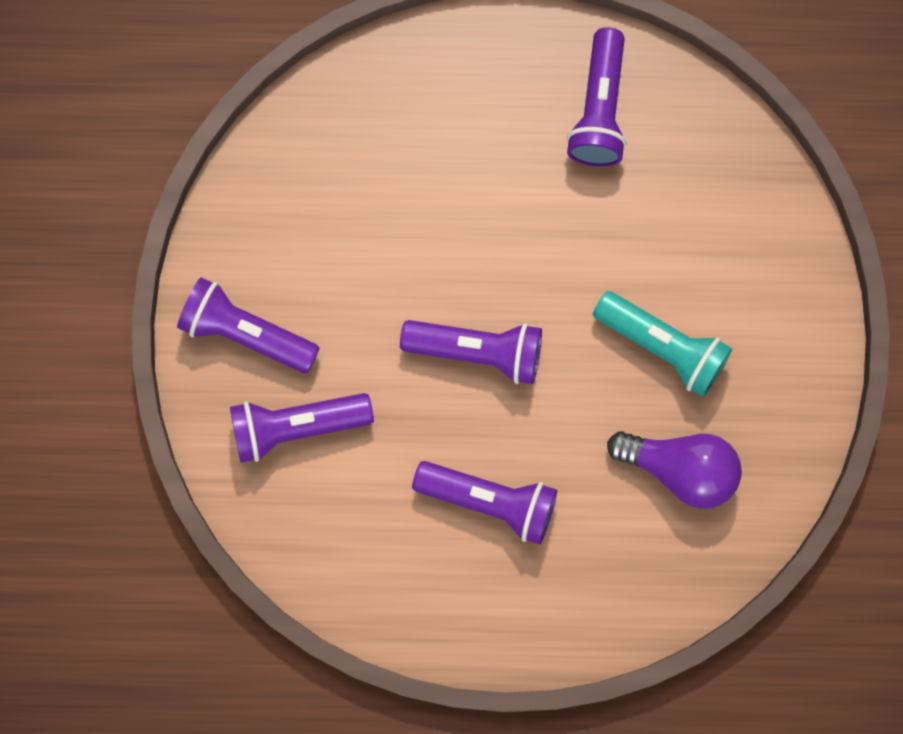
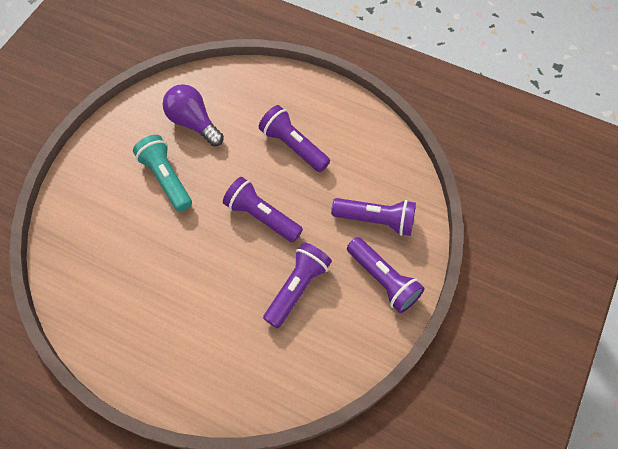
camera: 155 degrees left, 15 degrees down
purple flashlight [567,27,626,167] -> purple flashlight moved to [263,242,332,328]

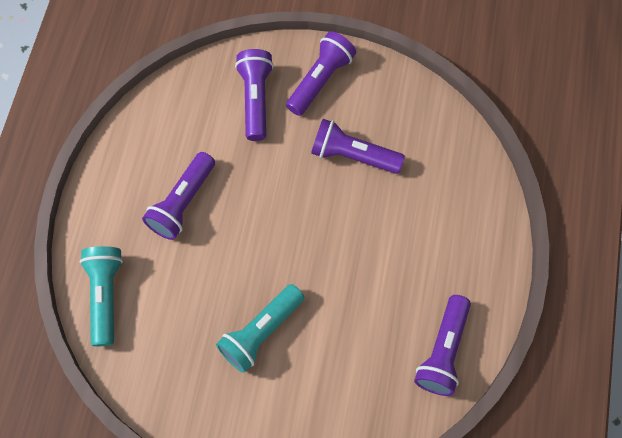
camera: 105 degrees left, 5 degrees up
purple light bulb [163,84,224,146] -> none
purple flashlight [223,177,303,243] -> purple flashlight moved to [414,295,471,396]
none -> turquoise flashlight [80,246,123,346]

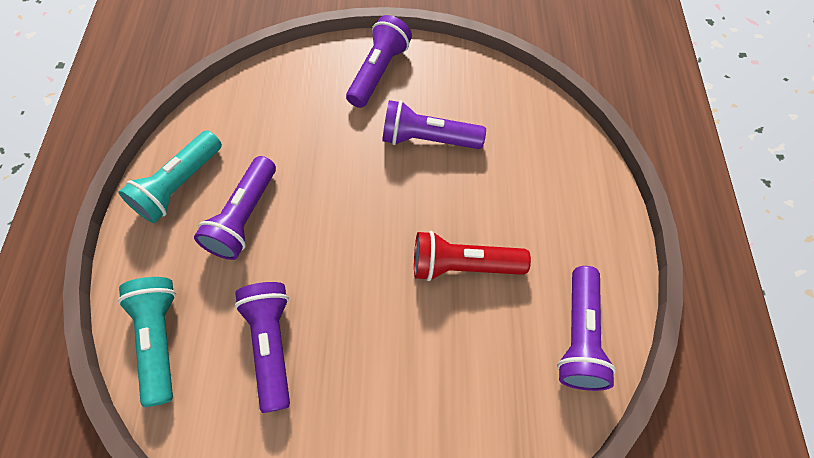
camera: 10 degrees left, 5 degrees down
turquoise flashlight [216,284,305,373] -> turquoise flashlight moved to [118,130,222,223]
purple flashlight [235,49,274,141] -> purple flashlight moved to [235,282,290,413]
none -> red flashlight [414,231,531,281]

